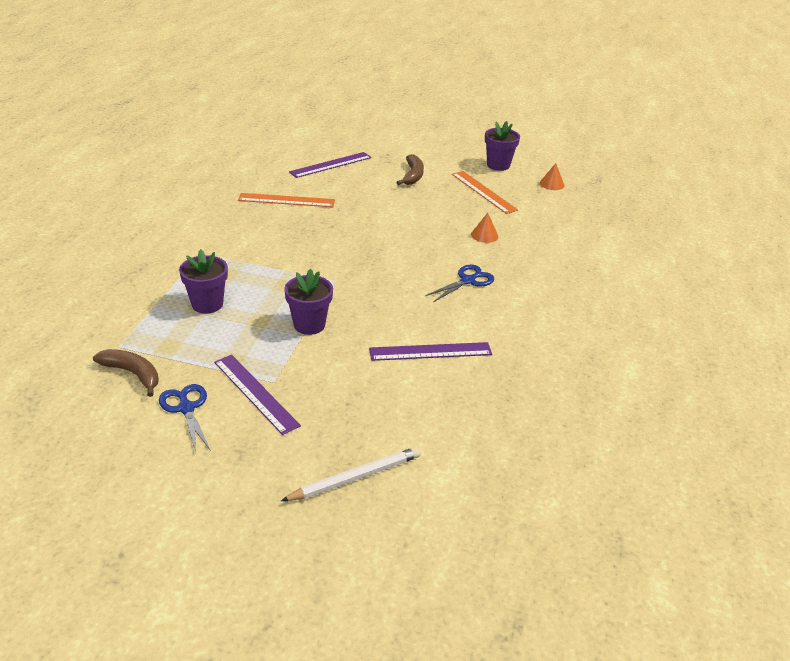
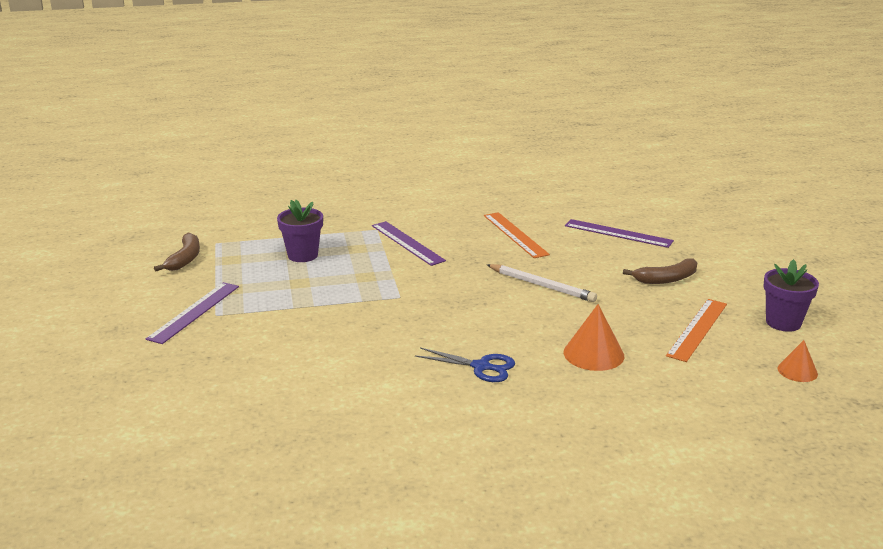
camera: 65 degrees right, 10 degrees down
blue scissors [159,384,211,452] -> none
white pencil [281,447,421,501] -> white pencil moved to [487,264,597,302]
purple flower pot [284,269,333,335] -> none
purple ruler [369,342,492,361] -> purple ruler moved to [372,221,446,266]
orange cone [471,213,499,243] -> orange cone [564,304,624,371], size x1.61

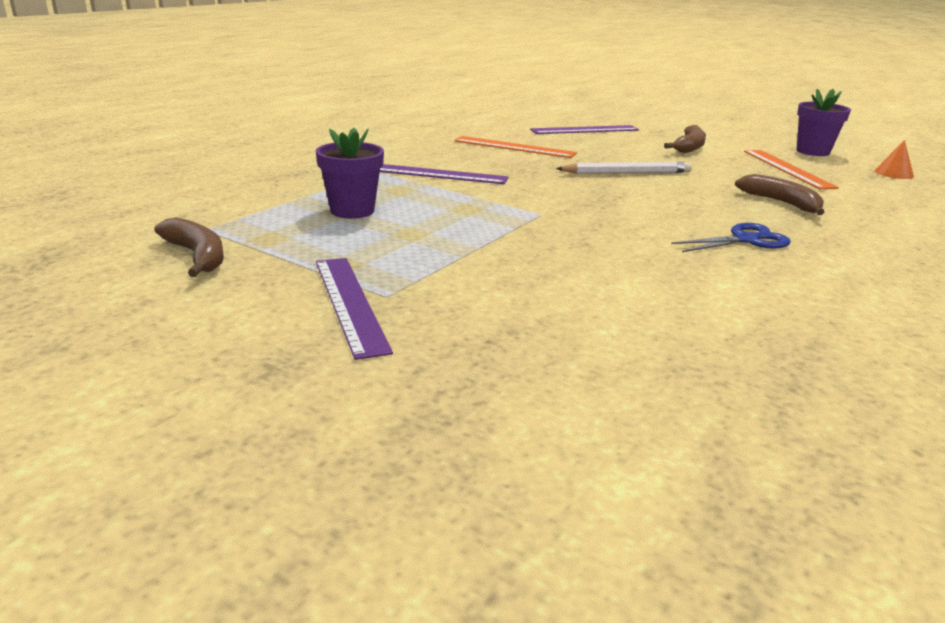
camera: 45 degrees left, 0 degrees up
orange cone [564,304,624,371] -> brown banana [735,174,824,215]

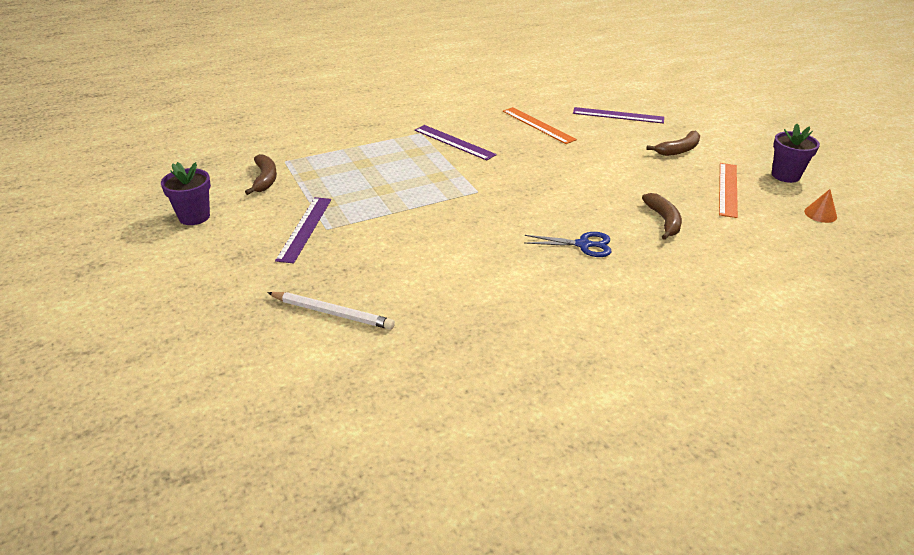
camera: 30 degrees right, 10 degrees up
purple flower pot [316,128,384,219] -> purple flower pot moved to [161,162,211,225]
white pencil [556,162,692,174] -> white pencil moved to [267,292,395,330]

